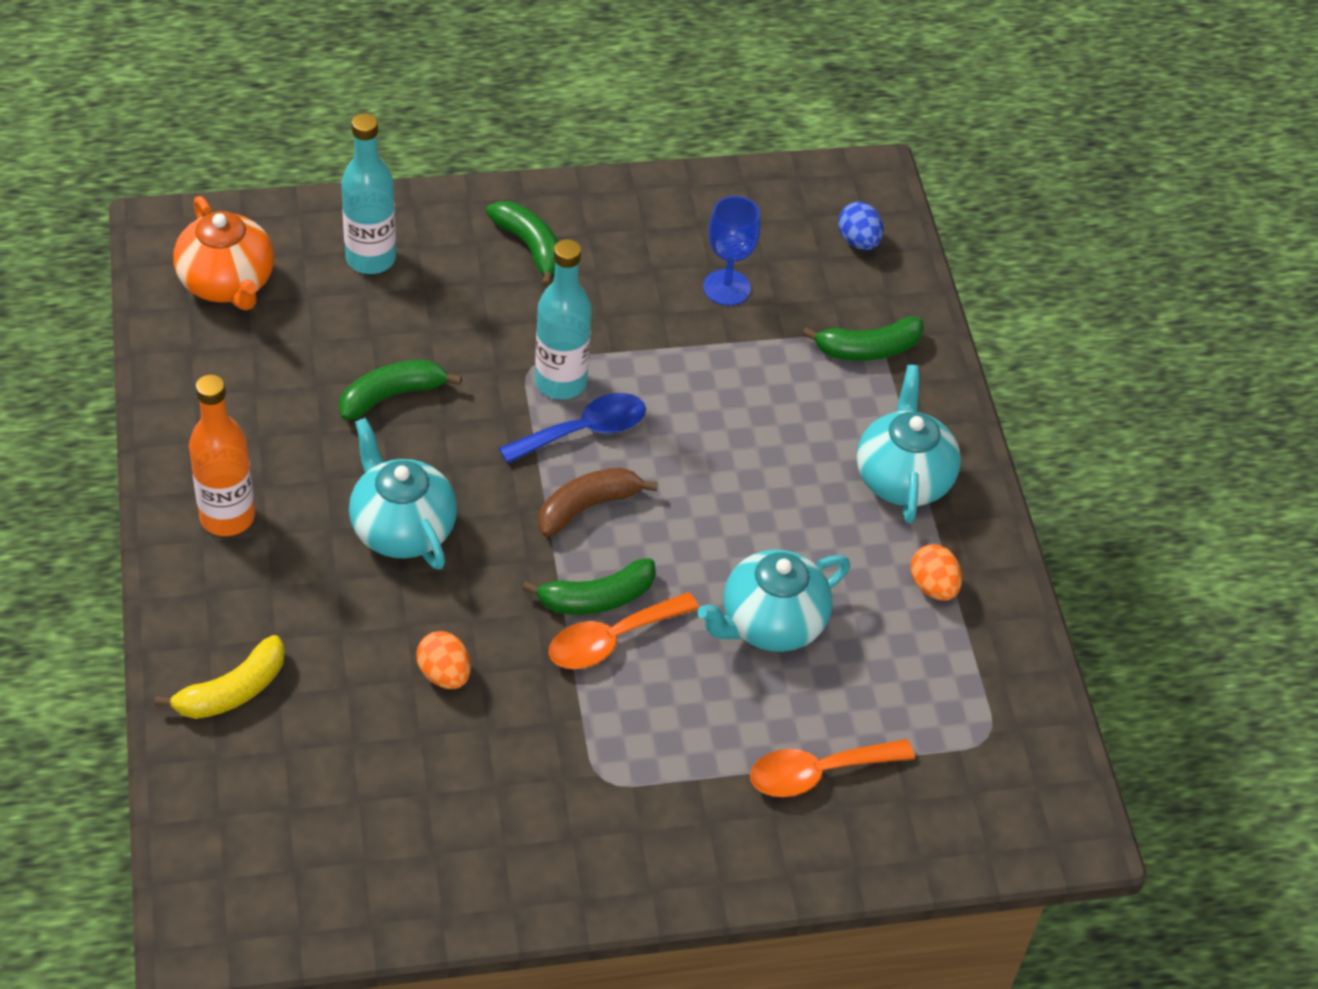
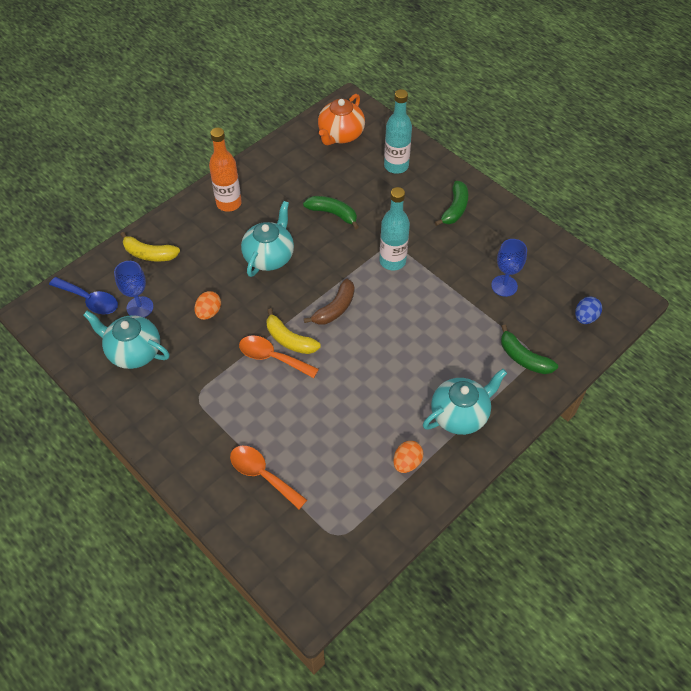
camera: 60 degrees right, 5 degrees up
blue spoon [499,393,646,464] -> blue spoon moved to [49,277,118,315]
green banana [522,558,656,615] -> yellow banana [266,308,321,354]
brown banana [538,468,658,537] -> brown banana turned 105 degrees clockwise [304,279,354,325]
turquoise teapot [697,550,850,652] -> turquoise teapot moved to [83,311,170,369]
none -> blue goblet [114,261,154,317]

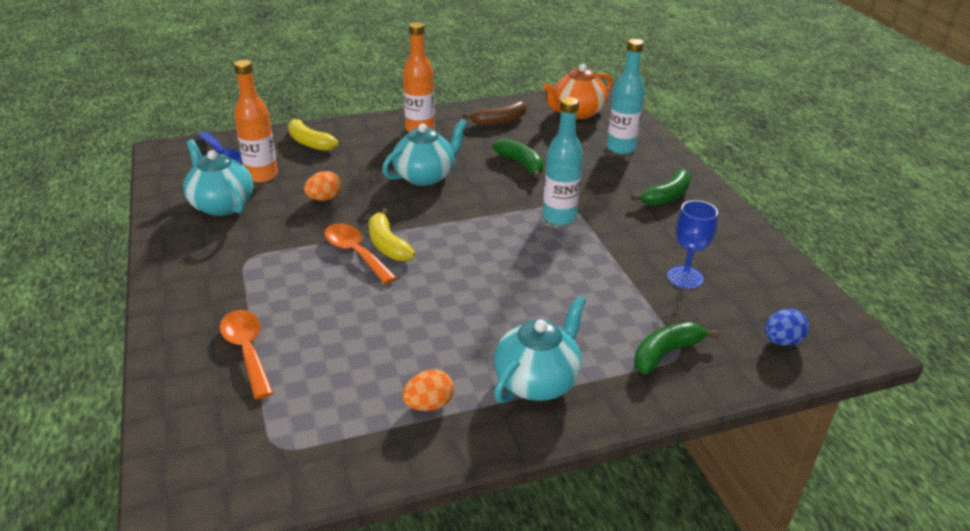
camera: 25 degrees right, 20 degrees down
blue goblet [114,261,154,317] -> orange bottle [234,60,278,182]
brown banana [304,279,354,325] -> brown banana moved to [463,101,527,126]
turquoise teapot [423,369,507,435] -> turquoise teapot turned 45 degrees counterclockwise [494,296,586,403]
green banana [501,324,558,374] -> green banana turned 75 degrees clockwise [634,322,718,374]

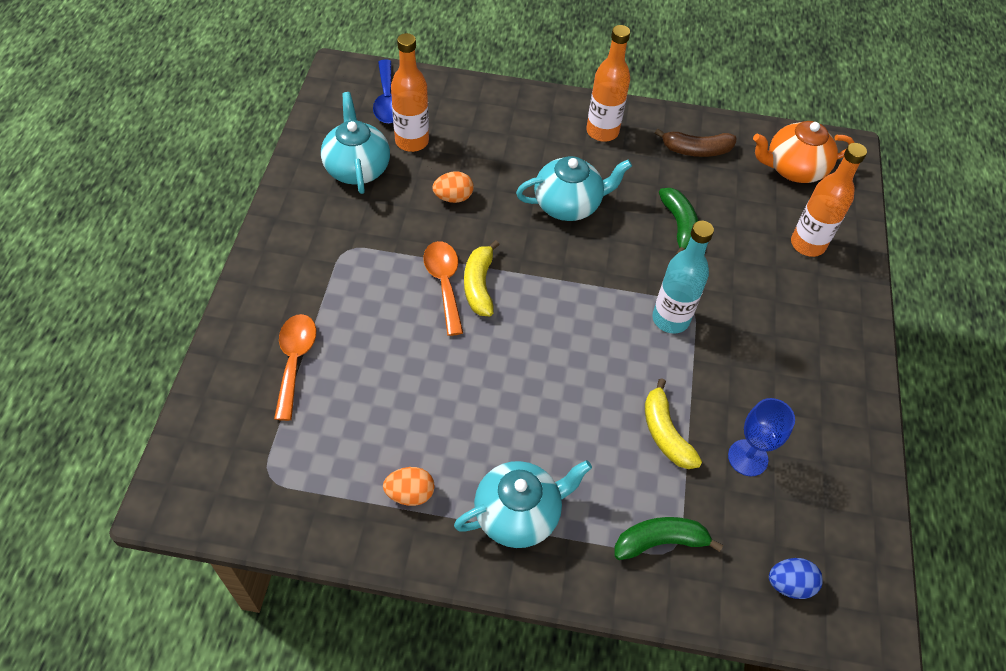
camera: 25 degrees right, 20 degrees up
yellow banana [288,117,338,151] -> yellow banana moved to [645,378,702,469]
turquoise bottle [606,39,645,154] -> orange bottle [791,143,867,257]
green banana [631,169,691,206] -> none

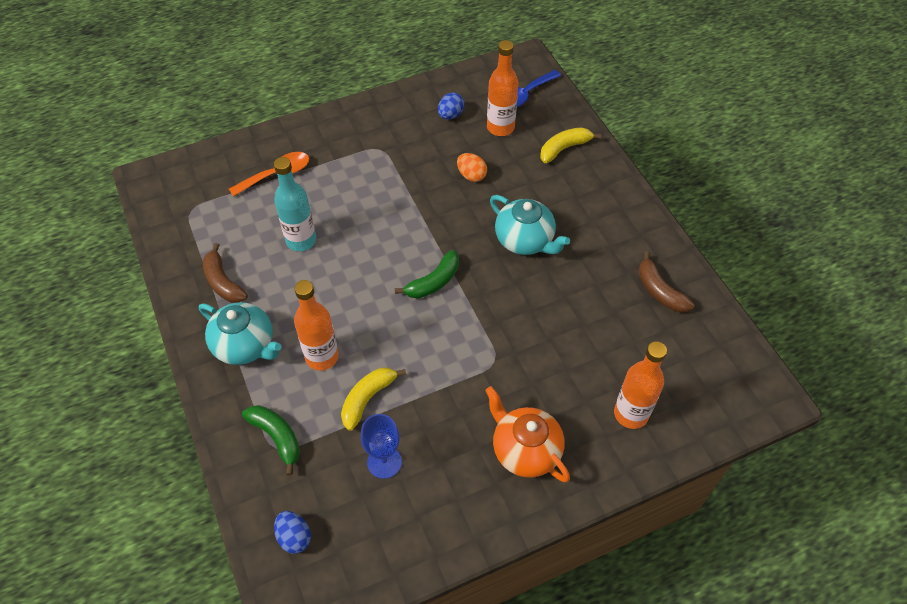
camera: 60 degrees right, 0 degrees up
turquoise teapot [321,92,390,194] -> blue egg [438,93,464,119]
orange egg [383,467,435,506] -> brown banana [203,243,248,303]
orange spoon [423,241,463,336] -> none
yellow banana [464,240,500,316] -> yellow banana moved to [540,127,601,163]
orange bottle [586,25,630,142] -> orange bottle moved to [294,280,339,371]
turquoise bottle [652,221,714,333] -> turquoise bottle moved to [274,157,316,251]
green banana [659,188,698,255] -> green banana moved to [395,250,459,298]
orange teapot [753,121,855,183] -> orange teapot moved to [485,386,570,482]

